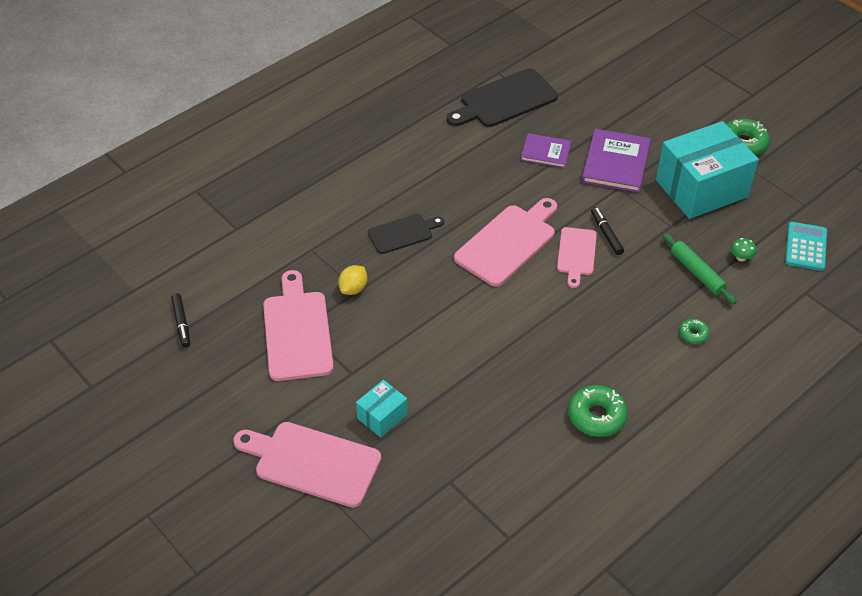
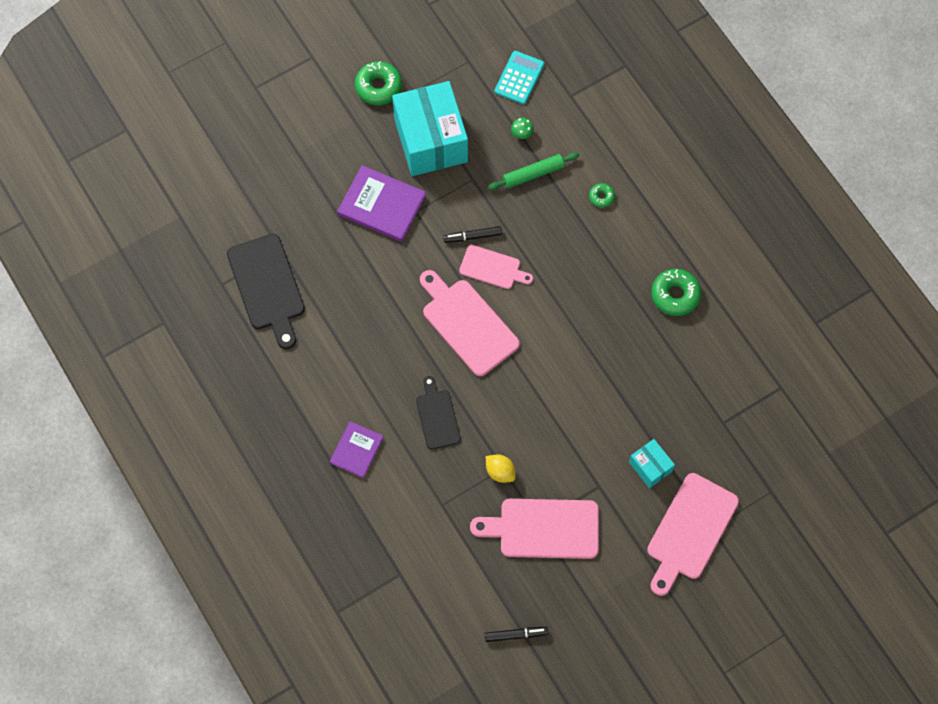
camera: 80 degrees left, 20 degrees up
purple book [521,133,571,168] -> purple book moved to [330,421,384,478]
turquoise calculator [785,222,827,271] -> turquoise calculator turned 90 degrees clockwise [494,51,544,104]

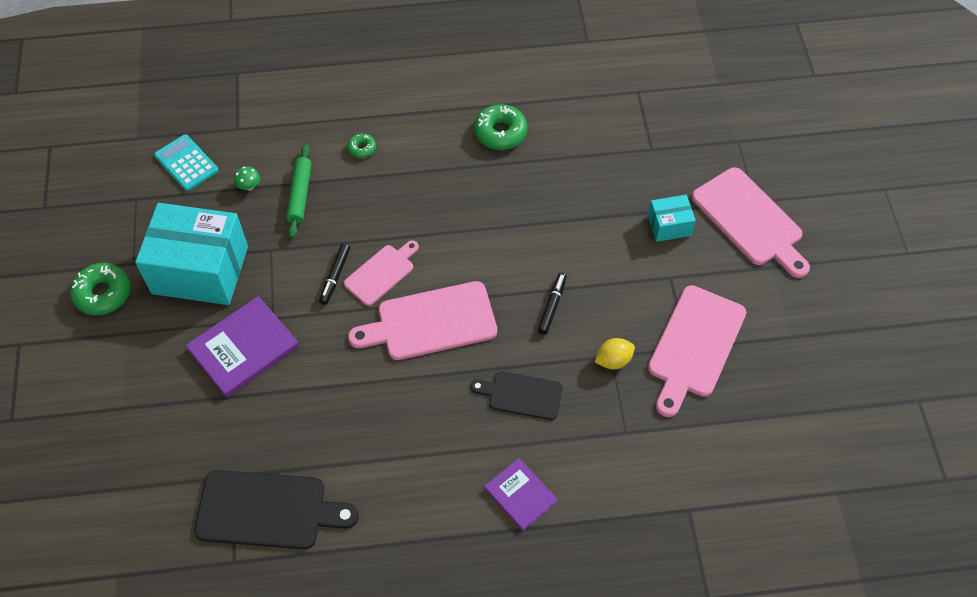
camera: 65 degrees left, 10 degrees down
black marker [485,627,549,642] -> black marker moved to [538,273,567,335]

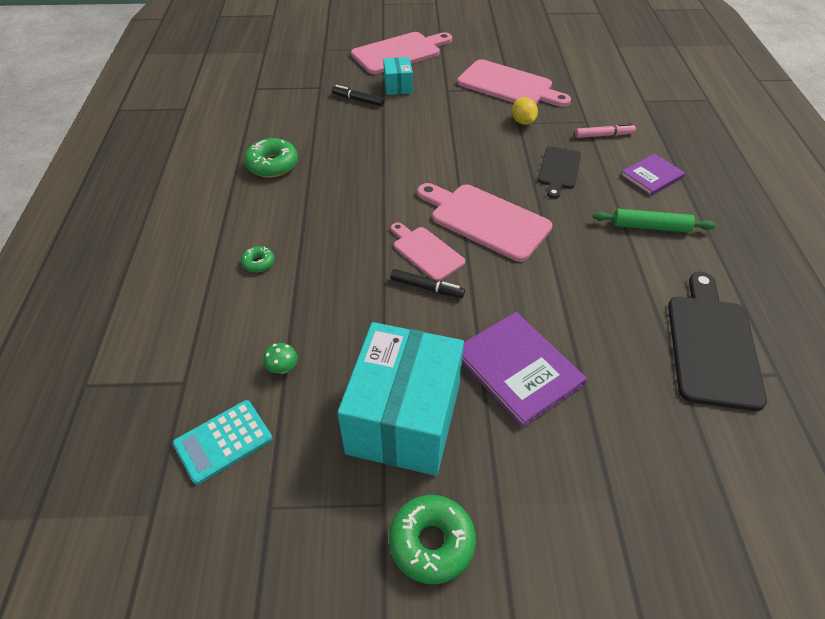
camera: 85 degrees left, 10 degrees down
green rolling pin [286,144,312,238] -> green rolling pin moved to [593,209,715,233]
pink cutting board [348,281,497,360] -> pink cutting board turned 135 degrees clockwise [417,183,553,262]
black marker [538,273,567,335] -> black marker moved to [332,85,385,106]
none -> pink marker [575,123,636,138]

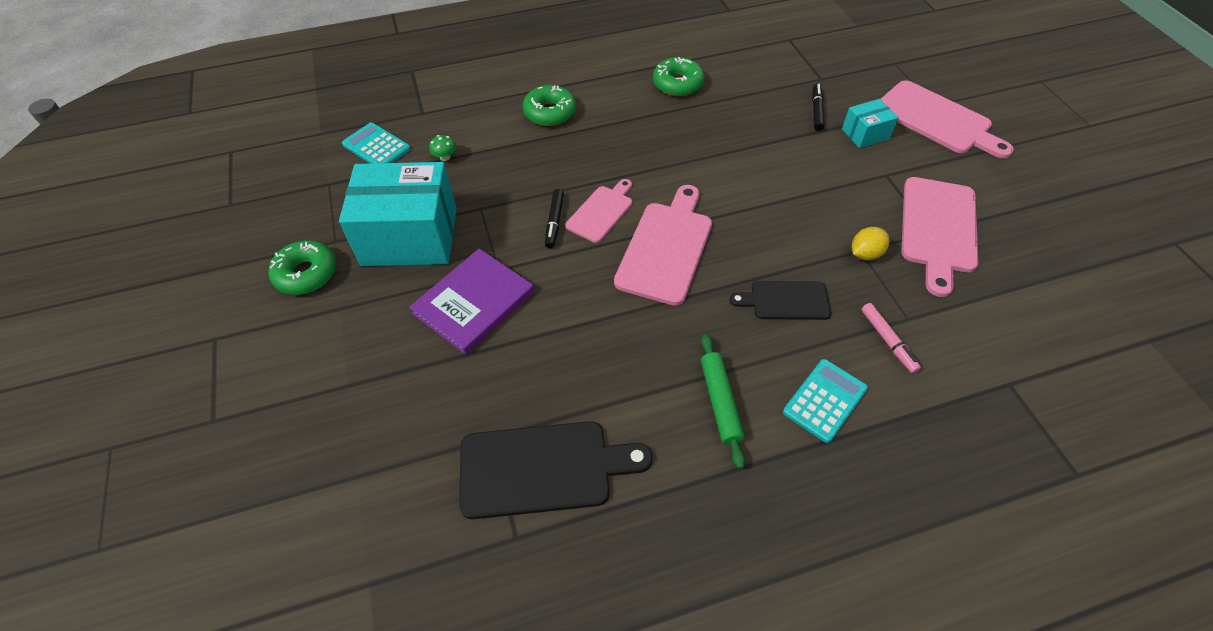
camera: 75 degrees right, 5 degrees up
green donut [241,246,274,272] -> green donut [523,85,576,126], size x1.87
purple book [621,154,685,196] -> turquoise calculator [783,359,868,443]

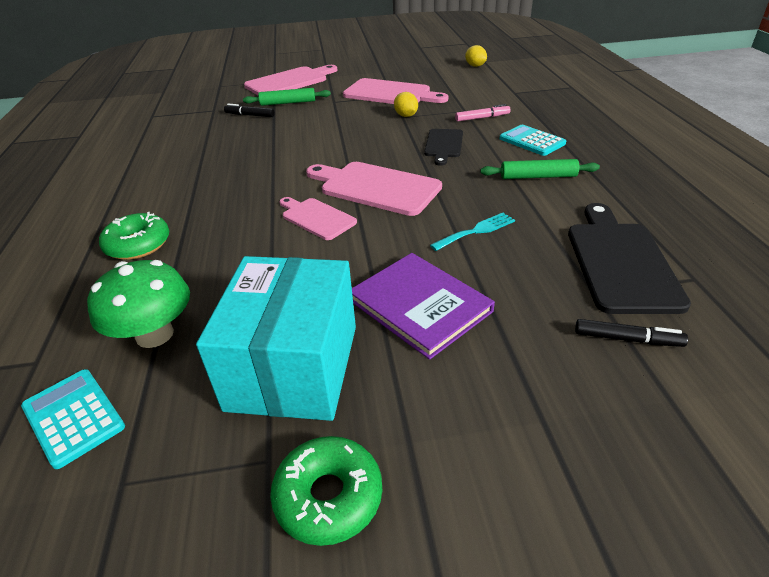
camera: 80 degrees left, 15 degrees down
turquoise calculator [342,123,411,164] -> turquoise calculator turned 90 degrees clockwise [21,369,125,469]
green mushroom [429,135,456,161] -> green mushroom [87,260,190,348], size x2.39
black marker [545,189,564,248] -> black marker moved to [575,319,688,347]
green donut [653,57,705,96] -> none
turquoise box [842,99,899,148] -> green rolling pin [243,88,331,106]
none -> turquoise fork [430,213,515,251]
none -> yellow lemon [465,45,487,67]

